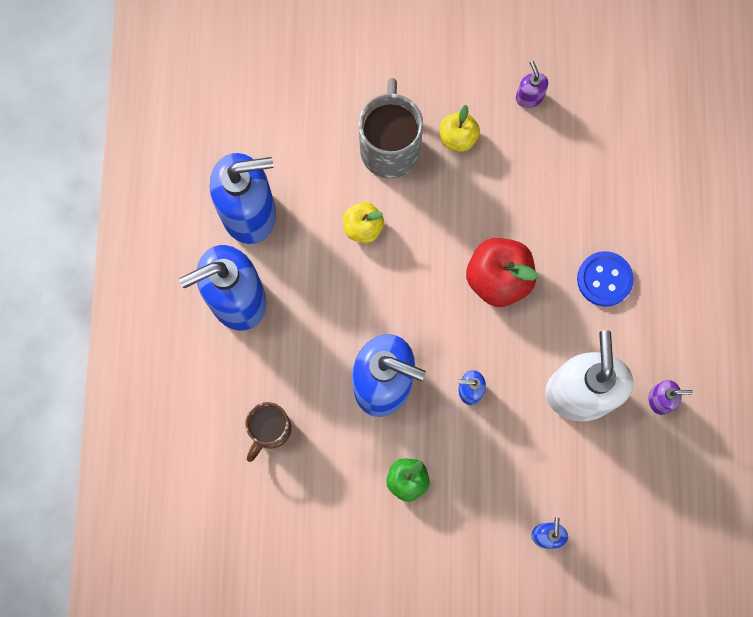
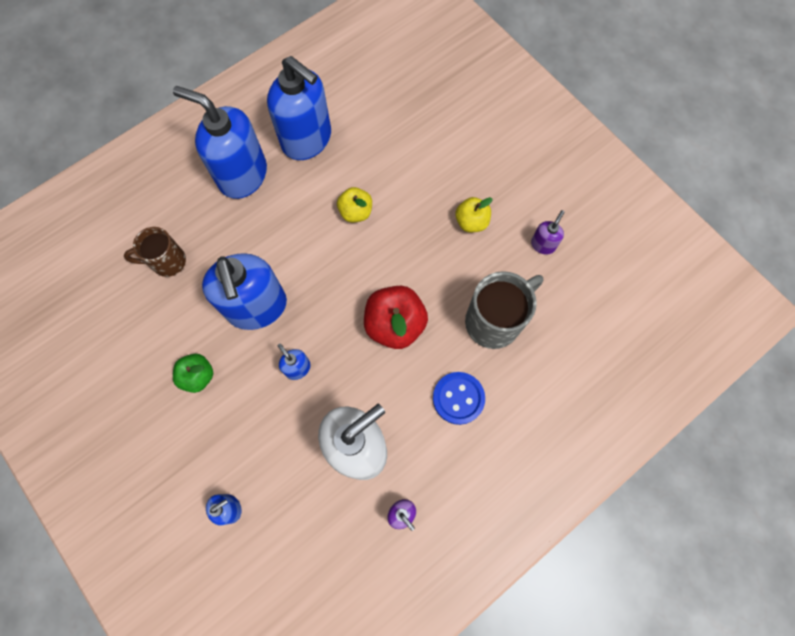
camera: 50 degrees right, 5 degrees down
grey mug [358,78,423,179] -> grey mug moved to [465,271,543,349]

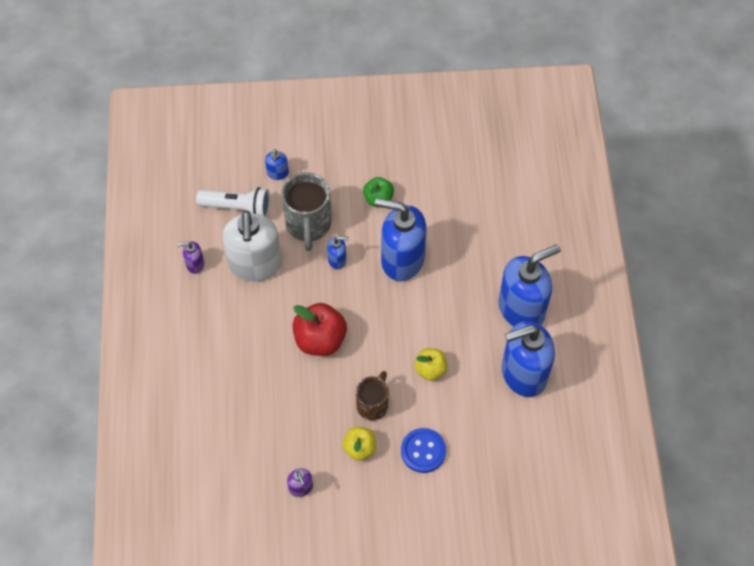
camera: 125 degrees right, 10 degrees down
brown mug [124,227,186,277] -> brown mug moved to [356,371,389,421]
blue button [433,372,485,425] -> blue button moved to [401,428,446,473]
grey mug [465,271,543,349] -> grey mug moved to [281,172,331,251]
none -> white flashlight [196,187,270,217]

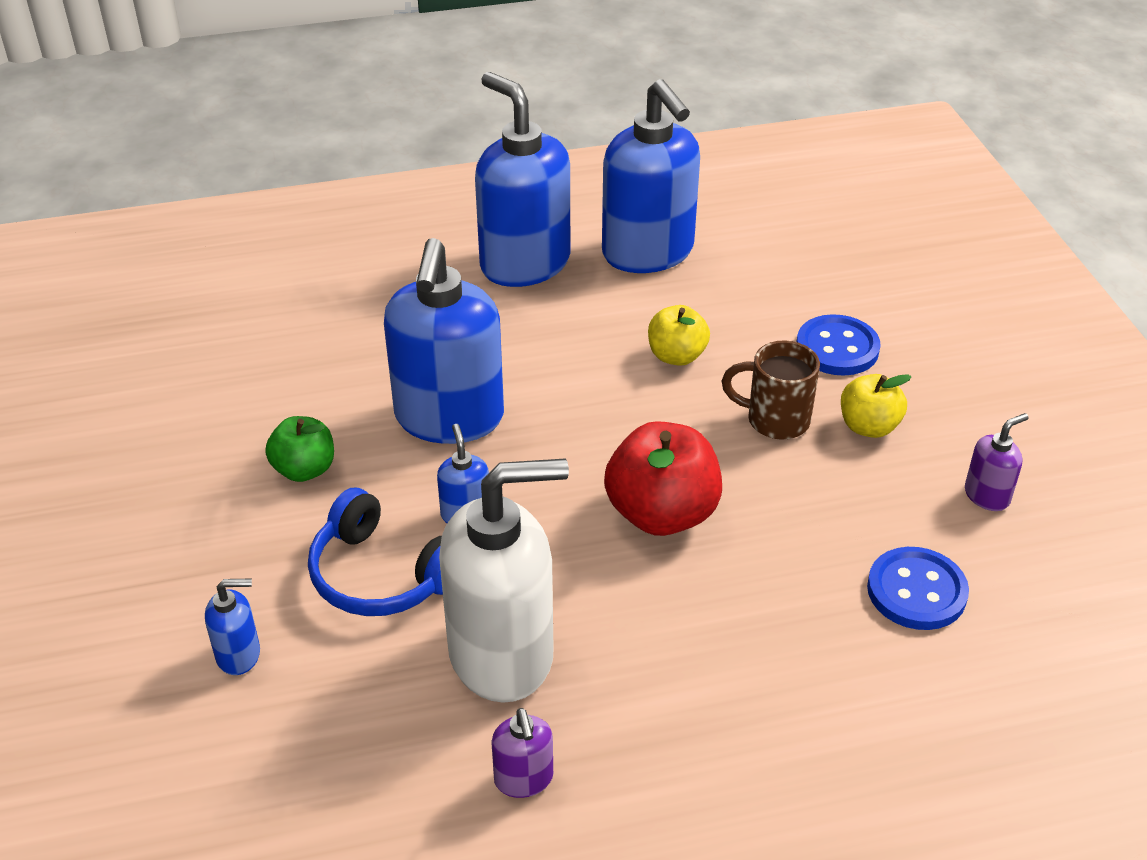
camera: 100 degrees left, 20 degrees down
white flashlight [196,187,270,217] -> none
grey mug [281,172,331,251] -> blue headphones [308,488,443,616]
none -> blue button [867,547,969,630]

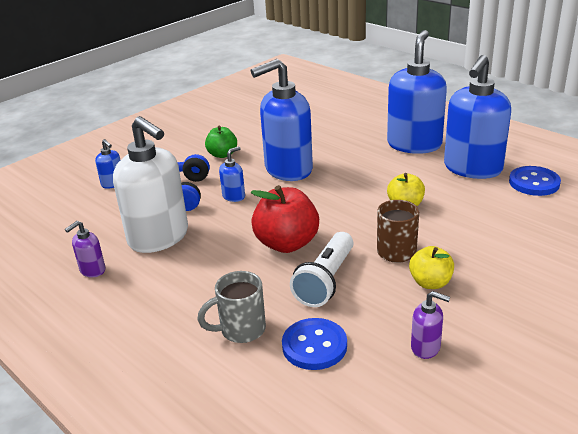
camera: 60 degrees right, 10 degrees down
blue button [796,314,881,375] -> blue button moved to [509,166,561,196]
none -> grey mug [197,271,266,343]
none -> white flashlight [290,232,354,307]

